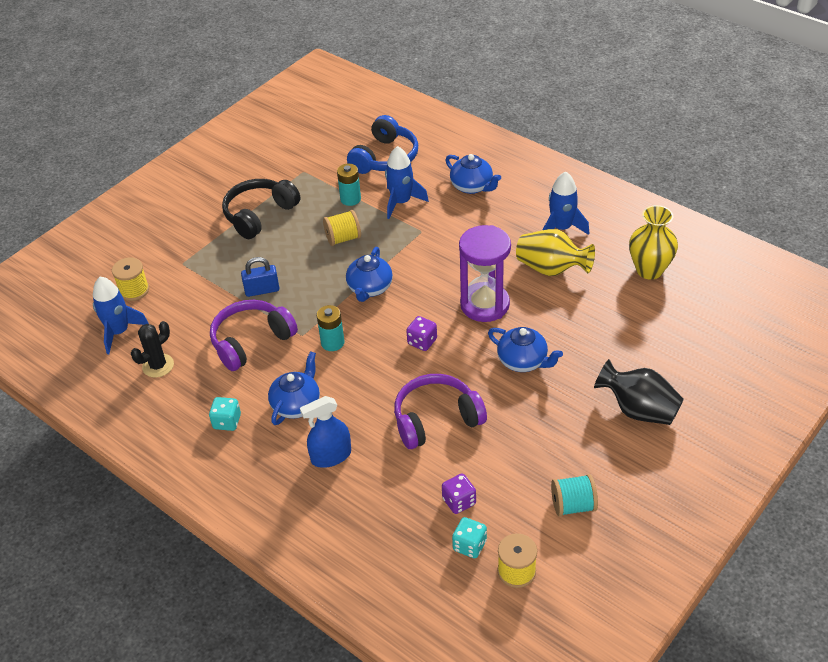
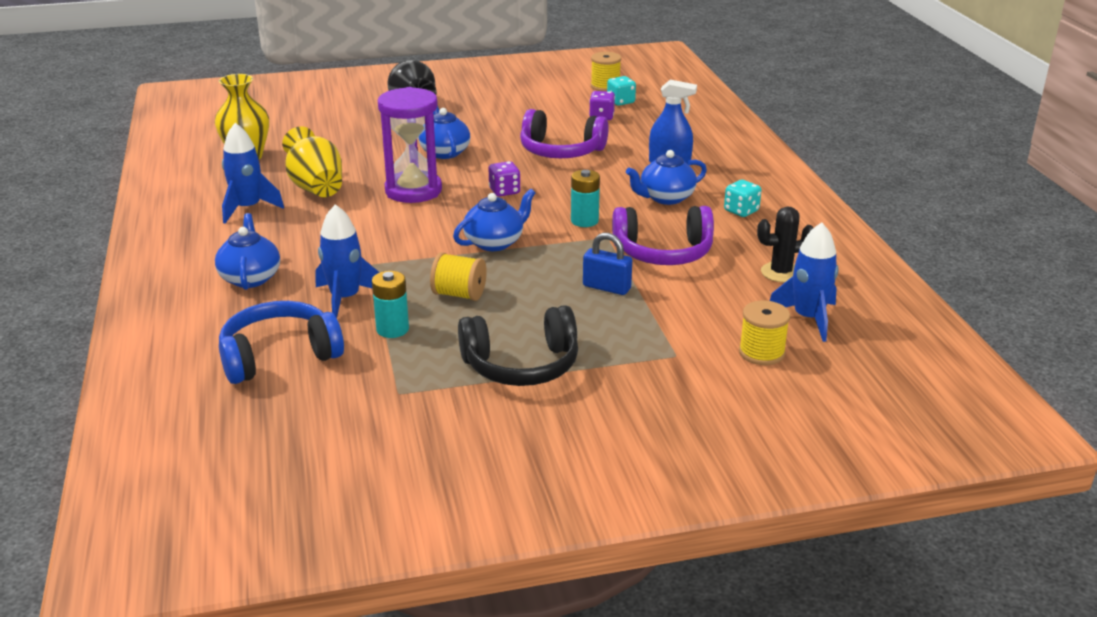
camera: 145 degrees left, 15 degrees down
turquoise spool [551,474,598,517] -> none

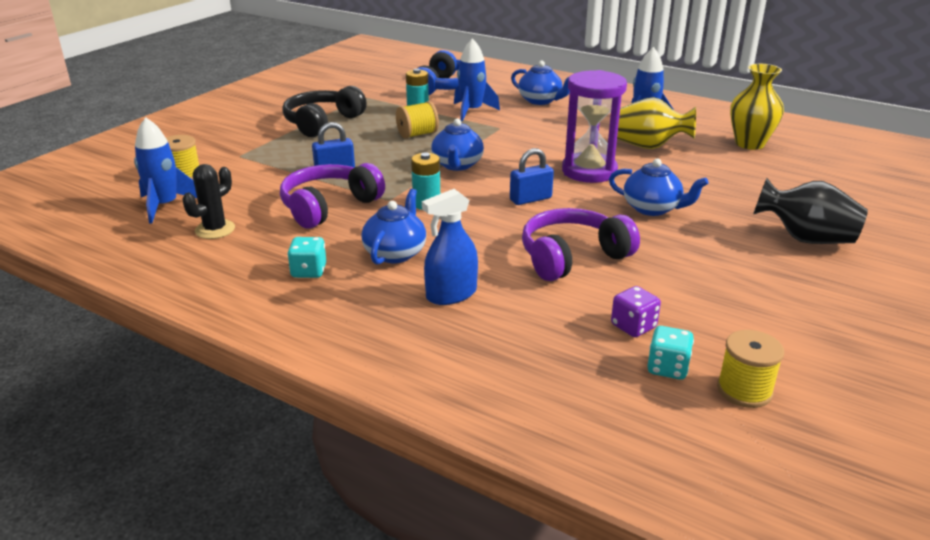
camera: 135 degrees right, 0 degrees up
purple dice [488,161,521,197] -> blue padlock [510,148,554,205]

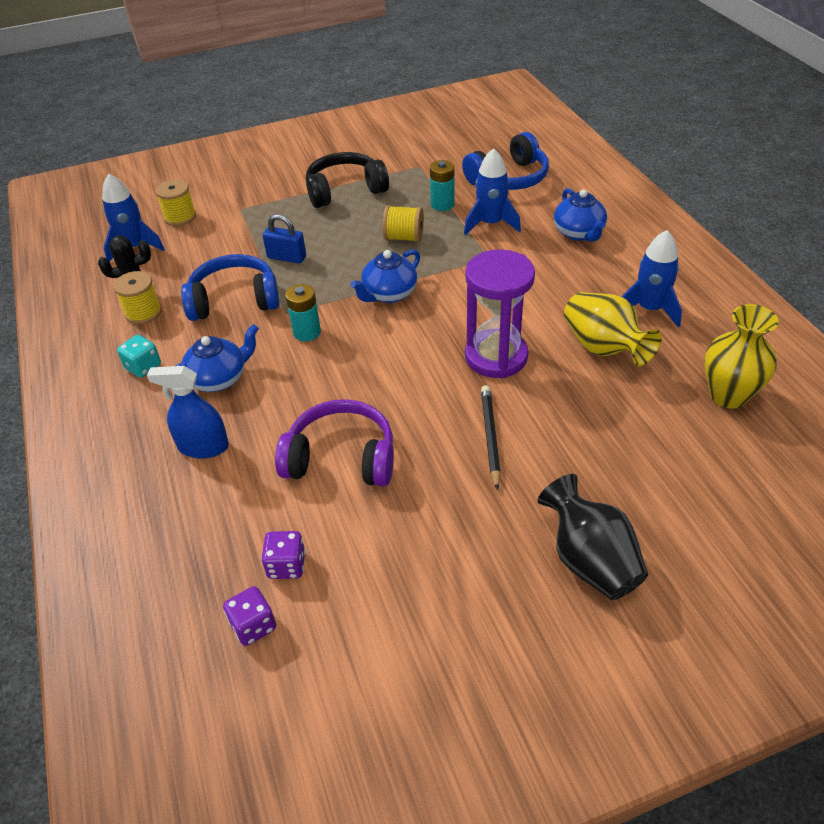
camera: 40 degrees right, 15 degrees up
purple headphones [280,163,385,229] -> blue headphones [181,254,280,321]
blue padlock [510,148,554,205] -> none
blue teapot [609,159,709,216] -> black pencil [481,385,501,490]
turquoise dice [647,326,694,380] -> purple dice [223,586,276,646]
yellow spool [717,330,784,408] -> yellow spool moved to [113,271,162,324]

